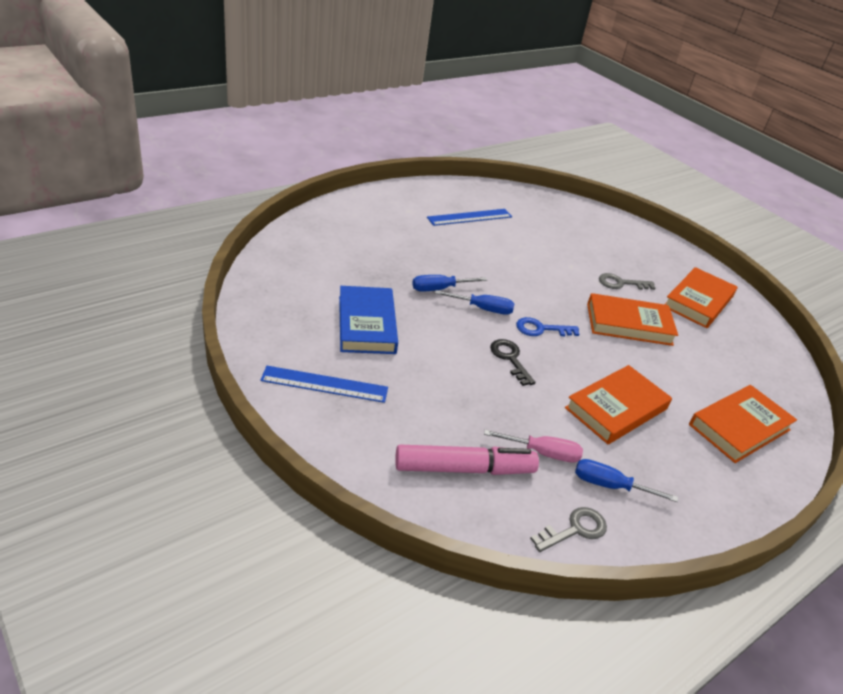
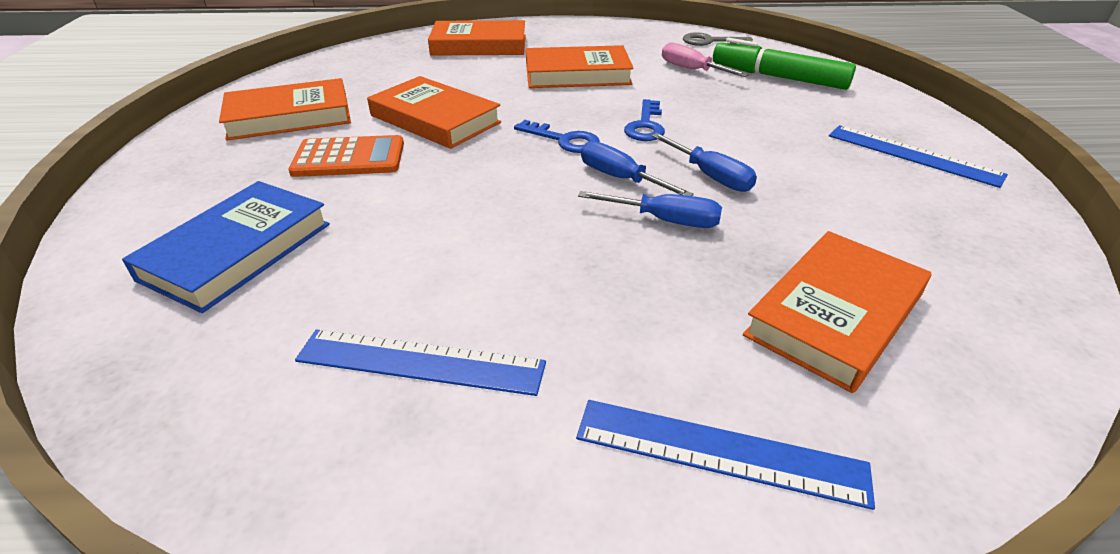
camera: 140 degrees left, 0 degrees up
blue book [339,286,398,354] -> blue book moved to [122,181,330,313]
pink marker [395,445,539,475] -> green marker [713,38,856,90]
black key [490,339,536,386] -> blue key [624,99,665,141]
blue screwdriver [575,459,678,502] -> blue screwdriver moved to [651,133,757,192]
grey key [599,273,655,290] -> orange calculator [288,135,404,177]
none -> blue ruler [576,400,875,510]
none -> orange book [743,231,931,393]

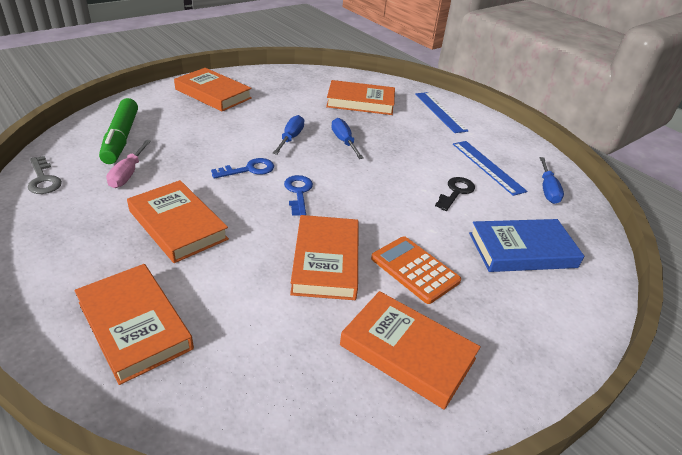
camera: 130 degrees left, 0 degrees up
blue screwdriver [581,141,694,196] -> blue screwdriver moved to [539,157,564,204]
blue ruler [829,125,1008,188] -> orange book [174,68,252,112]
none -> black key [435,177,475,211]

